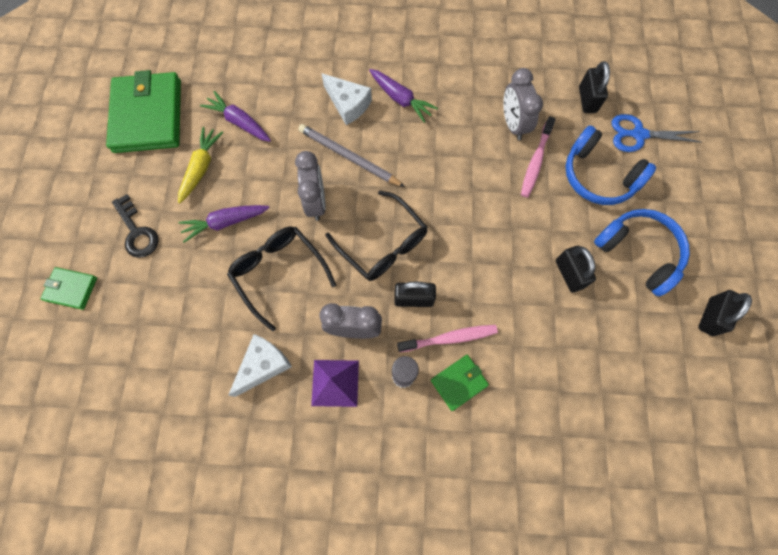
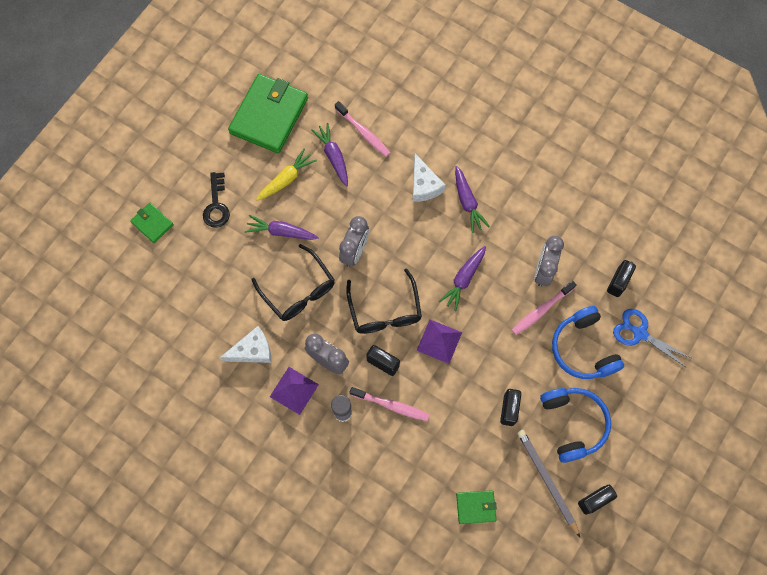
camera: 30 degrees right, 0 degrees up
black glasses [227,227,336,332] -> black glasses turned 150 degrees clockwise [252,244,335,321]
grey pencil [298,124,405,187] -> grey pencil moved to [517,430,580,537]
green wallet [431,355,489,411] -> green wallet moved to [456,490,497,524]
none -> pink toothbrush [335,101,391,157]
none -> purple pyramid [416,319,462,364]
none -> purple carrot [439,246,486,311]

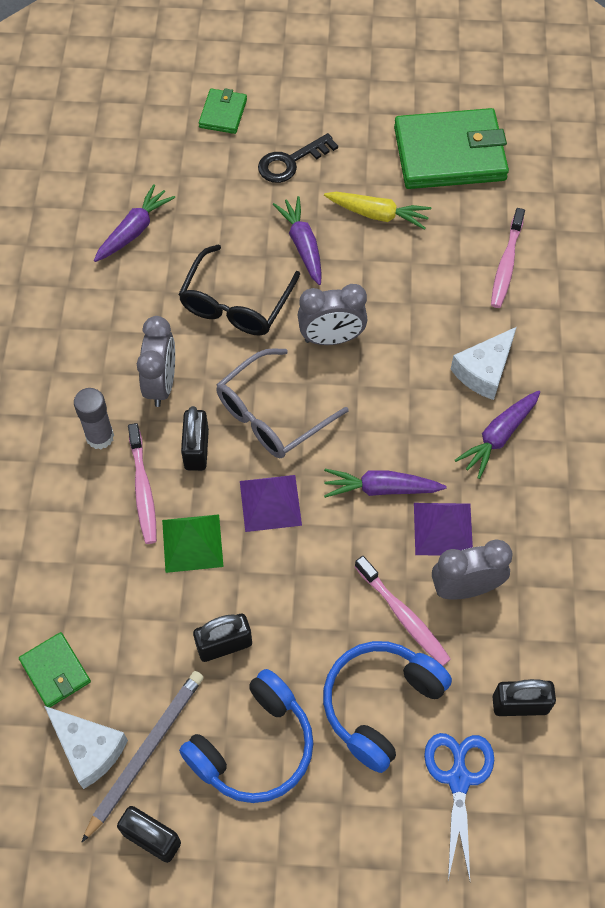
camera: 60 degrees right, 10 degrees down
white cheese [220,326,271,363] -> white cheese moved to [44,706,128,789]
purple pyramid [270,367,319,415] -> purple pyramid moved to [414,503,473,556]
purple carrot [311,123,348,186] -> purple carrot moved to [94,184,175,262]
black glasses [346,268,422,334] -> grey glasses [216,348,349,458]
pink toothbrush [512,281,577,335] -> pink toothbrush turned 150 degrees counterclockwise [355,556,451,666]
none -> green pyramid [162,514,224,573]

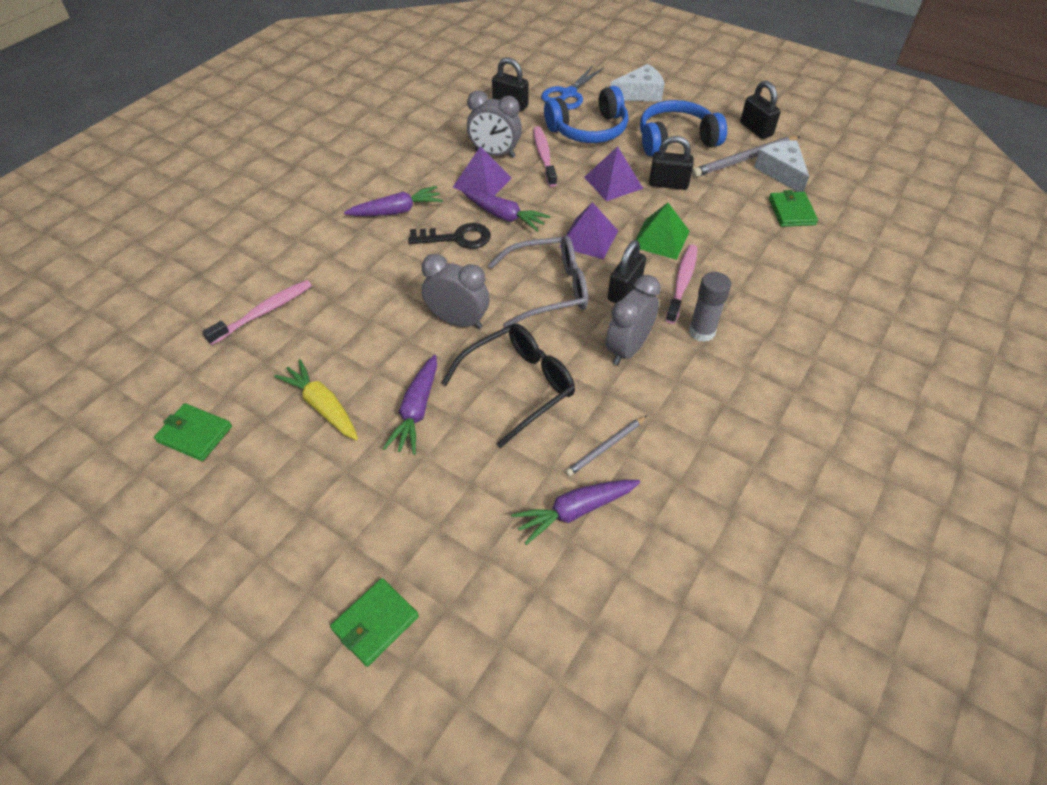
camera: 150 degrees left, 10 degrees down
black key [258,133,338,183] -> black key moved to [408,223,491,249]
green wallet [394,108,509,189] -> green wallet [154,403,232,461], size x0.47
white cheese [451,327,517,400] -> white cheese moved to [611,64,665,102]
none -> grey pencil [565,415,647,476]
none -> purple pyramid [584,146,643,201]

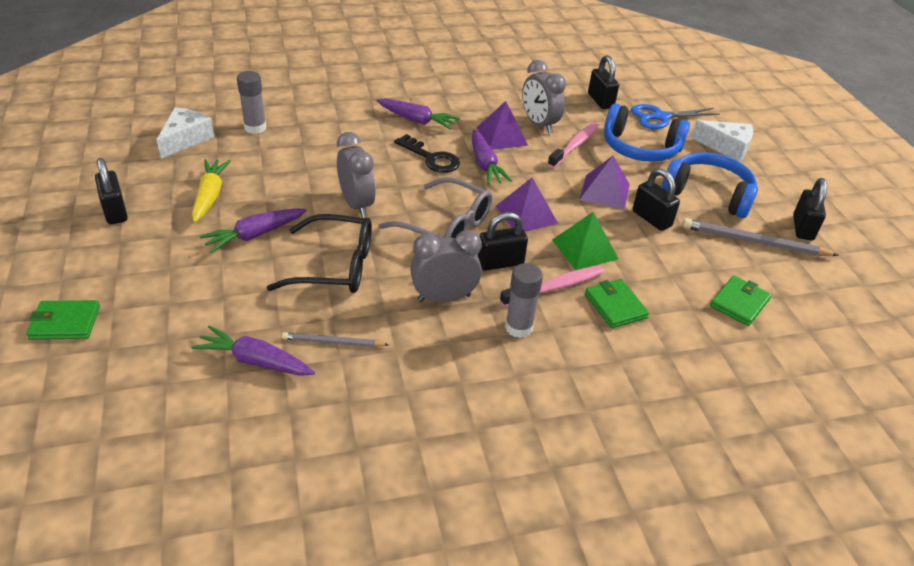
camera: 40 degrees right, 10 degrees down
green wallet [154,403,232,461] -> green wallet moved to [585,279,649,328]
pink toothbrush [202,280,312,345] -> grey glue stick [237,71,266,134]
white cheese [754,140,809,192] -> white cheese moved to [157,107,214,159]
none -> black padlock [95,158,128,224]

